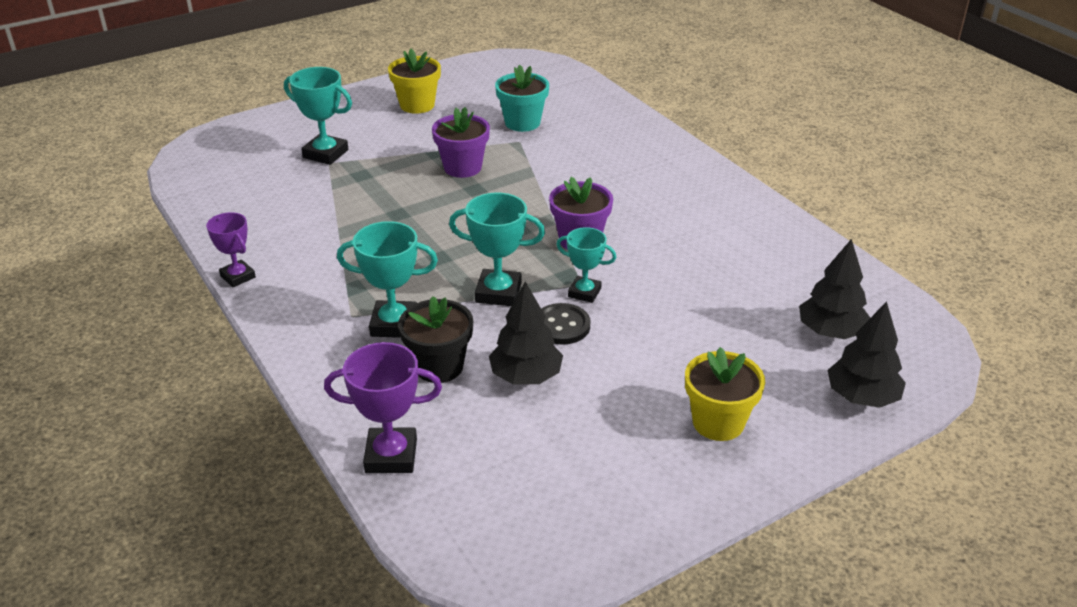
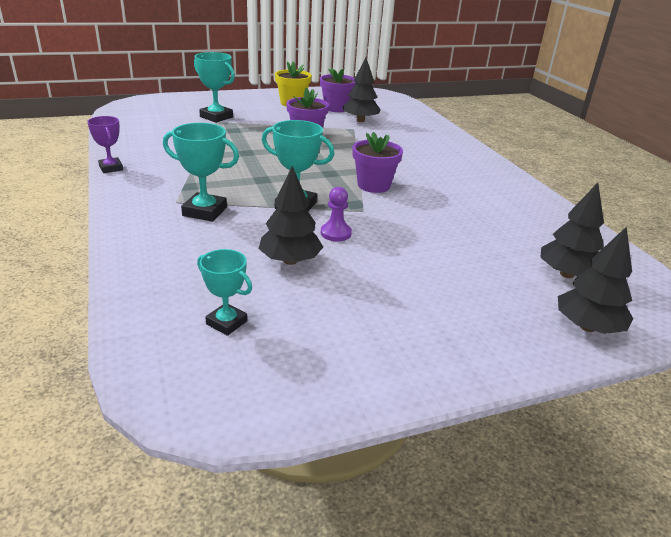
camera: 10 degrees right, 5 degrees down
purple trophy [324,342,442,473] -> none
black flower pot [398,296,473,383] -> none
turquoise flower pot [495,65,549,132] -> black tree [343,58,381,122]
black button [541,303,591,345] -> purple pawn [321,187,352,241]
turquoise trophy [556,227,616,303] -> turquoise trophy moved to [197,249,252,336]
yellow flower pot [685,347,765,441] -> none
none -> purple flower pot [320,67,356,112]

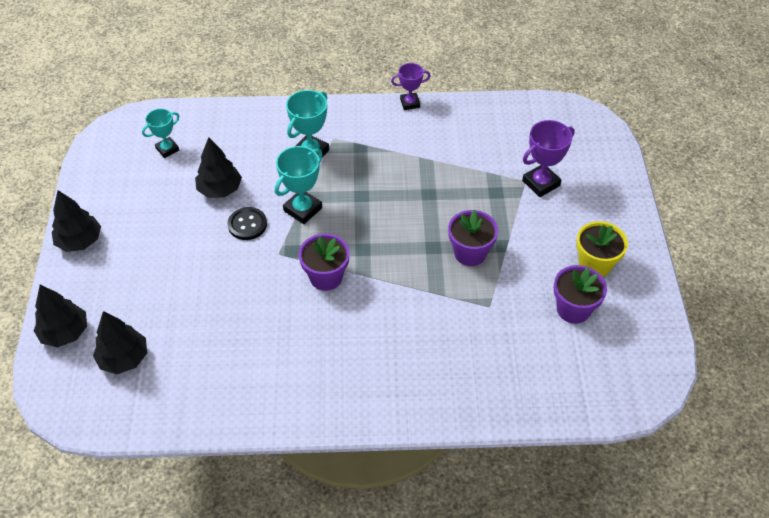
camera: 110 degrees right, 20 degrees up
turquoise trophy [194,52,235,123] -> purple trophy [522,120,575,197]
purple pawn [321,187,352,241] -> black button [228,207,267,240]
black tree [343,58,381,122] -> black tree moved to [52,190,101,252]

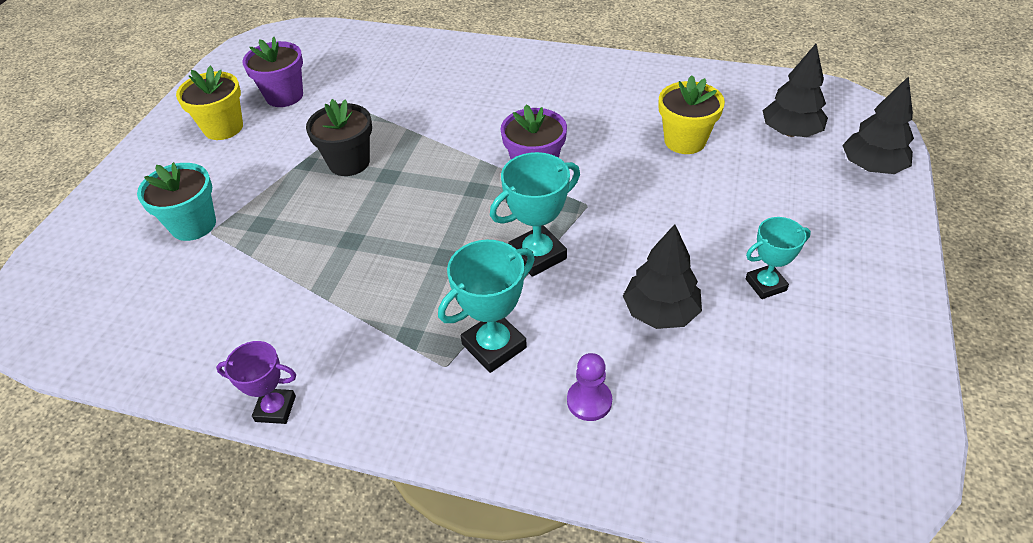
camera: 160 degrees left, 5 degrees down
black tree [52,190,101,252] -> none
turquoise trophy [142,108,179,158] -> turquoise trophy moved to [746,217,811,299]
black button [228,207,267,240] -> none
purple flower pot [448,210,498,266] -> black flower pot [306,99,372,176]
purple trophy [522,120,575,197] -> turquoise flower pot [137,162,216,241]
none -> purple pawn [567,353,612,421]
none -> yellow flower pot [659,75,725,154]

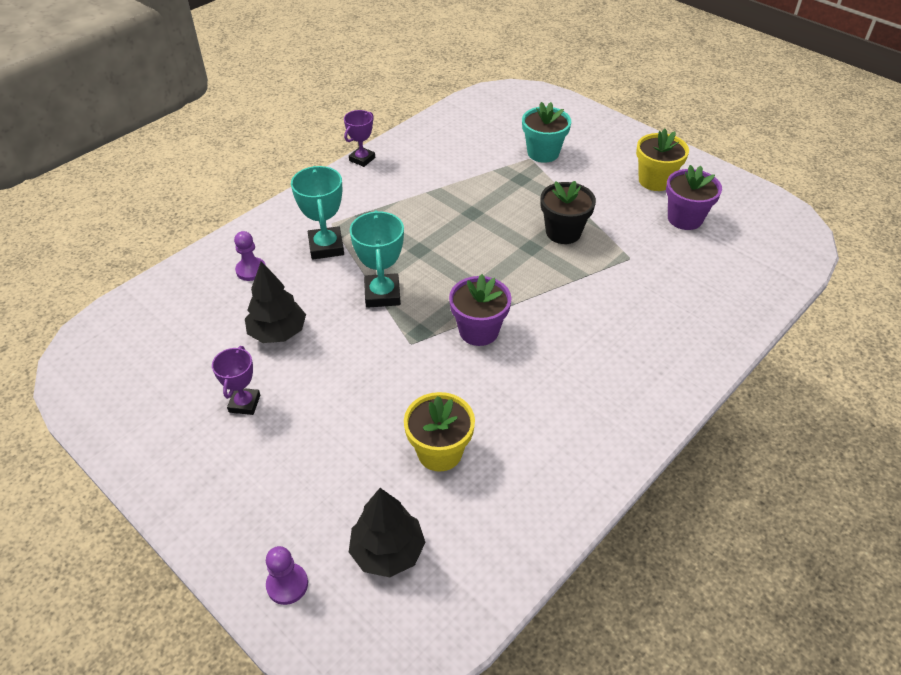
camera: 115 degrees right, 0 degrees up
turquoise trophy [746,217,811,299] -> purple trophy [212,346,260,415]
black tree [842,76,914,174] -> purple pawn [266,546,308,605]

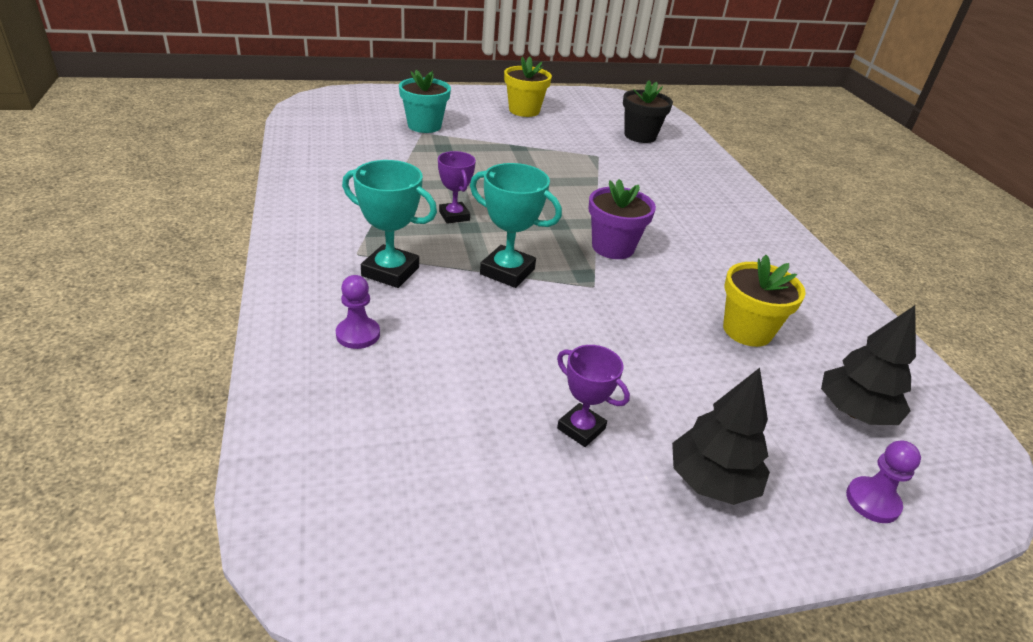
camera: 60 degrees left, 10 degrees down
black tree [245,261,306,343] -> black tree moved to [672,368,770,505]
purple trophy [344,110,375,167] -> purple trophy moved to [438,151,476,224]
black flower pot [540,181,596,244] -> black flower pot moved to [623,81,673,143]
purple flower pot [666,165,722,230] -> none

